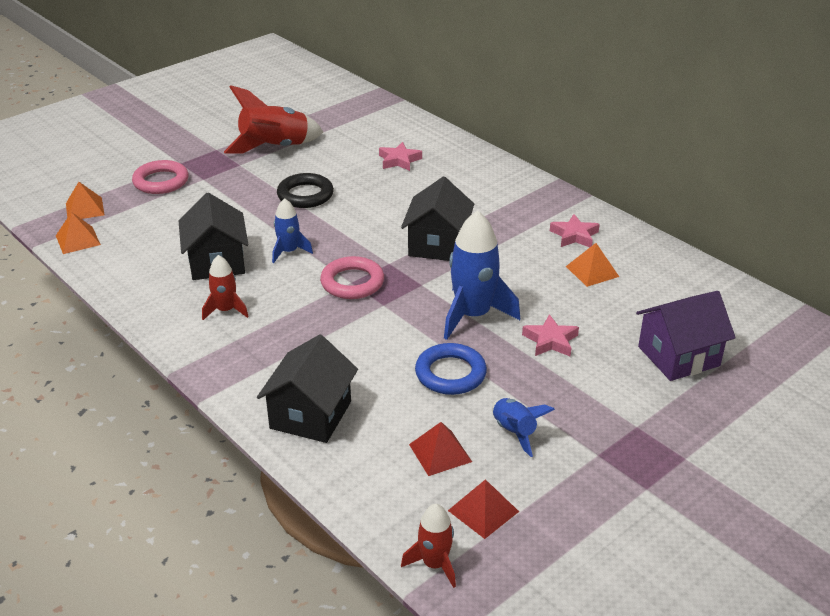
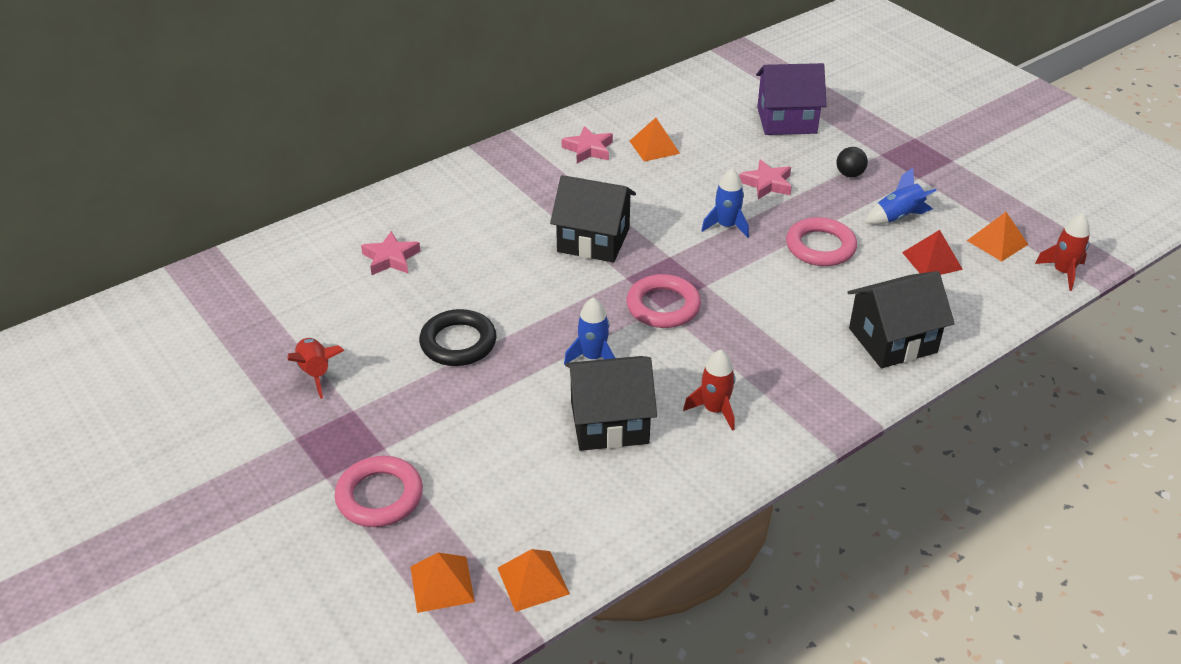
camera: 85 degrees left, 5 degrees up
red rocket [224,85,323,154] -> red rocket [287,338,344,399], size x0.55
black house [257,335,358,443] -> black house turned 45 degrees counterclockwise [848,271,955,368]
blue ring [415,343,487,395] -> pink ring [786,217,857,266]
blue rocket [444,211,520,340] -> blue rocket [701,168,749,238], size x0.55
red pyramid [448,479,519,539] -> orange pyramid [967,212,1028,262]
purple house [636,291,736,381] -> purple house turned 75 degrees counterclockwise [756,63,827,135]
none -> black ball [836,147,868,177]

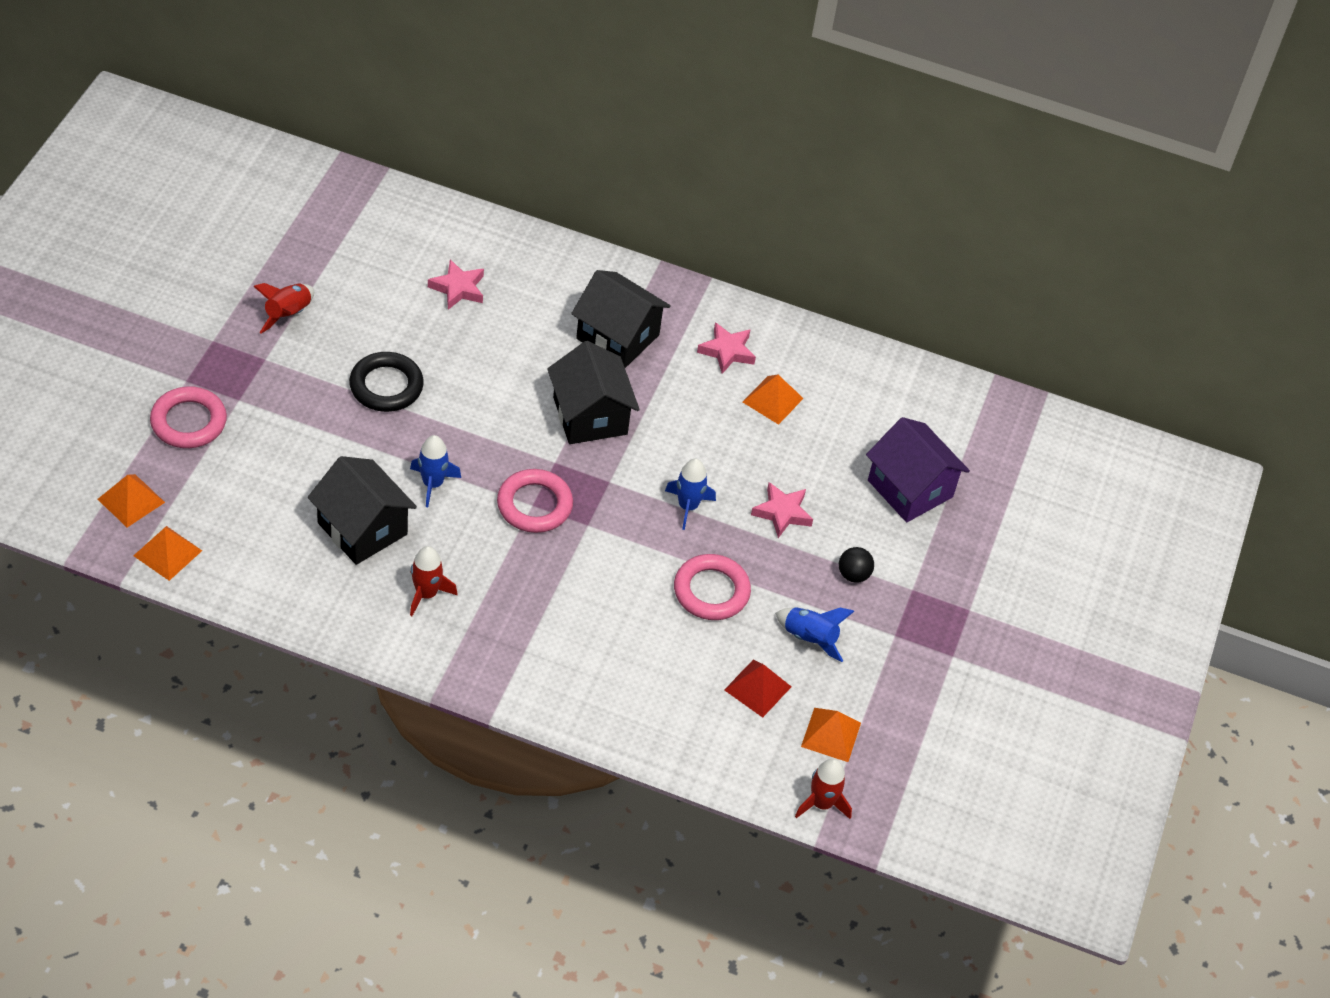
camera: 50 degrees right, 10 degrees up
black house [848,271,955,368] -> black house moved to [571,270,671,368]

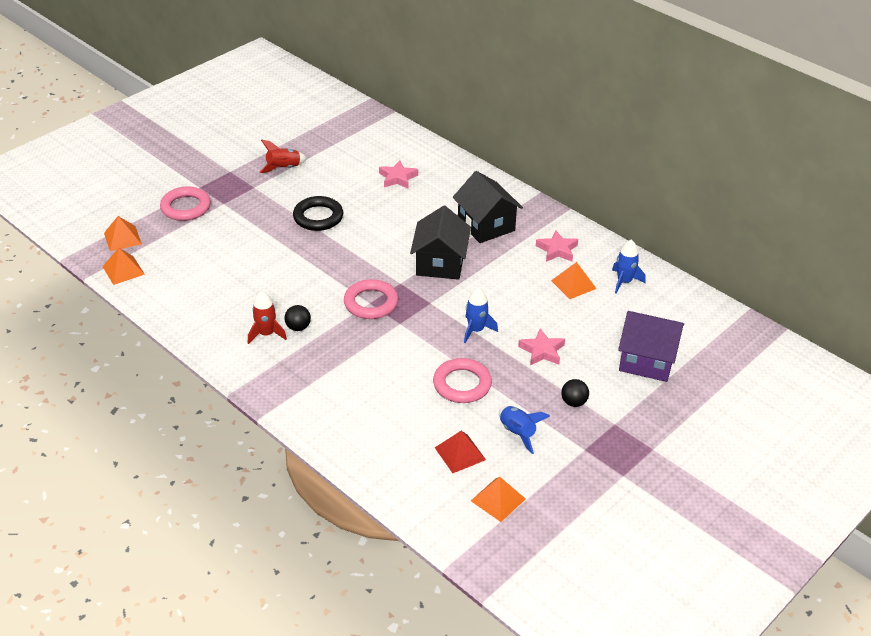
camera: 30 degrees right, 10 degrees down
black house [308,456,417,565] -> none
blue rocket [410,435,461,507] -> blue rocket moved to [612,240,645,294]
red rocket [795,759,852,819] -> none
purple house [866,417,970,522] -> purple house turned 60 degrees counterclockwise [618,311,684,382]
none -> black ball [284,305,311,331]

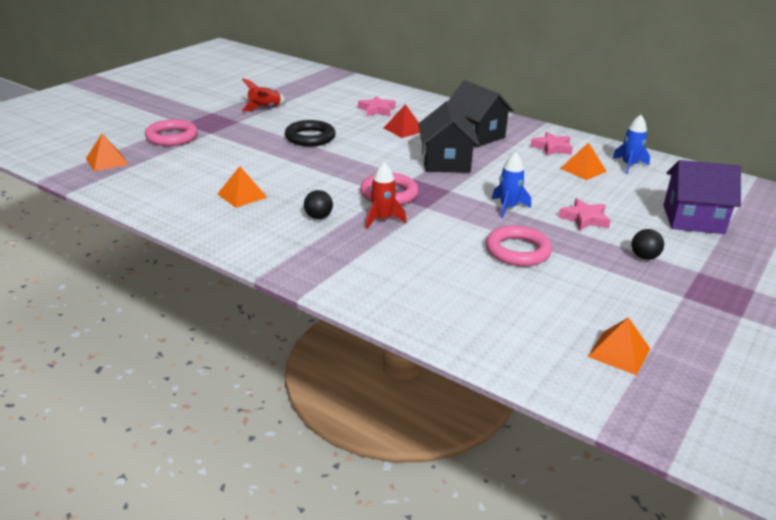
camera: 10 degrees left, 10 degrees down
orange pyramid [102,248,145,285] -> orange pyramid moved to [217,166,268,208]
red rocket [248,291,287,344] -> red rocket moved to [366,162,406,229]
red pyramid [435,431,486,473] -> red pyramid moved to [384,104,420,138]
blue rocket [499,406,550,454] -> none

